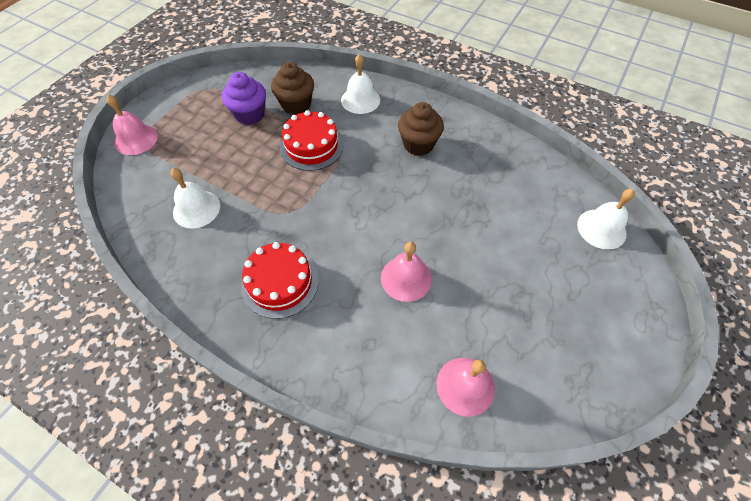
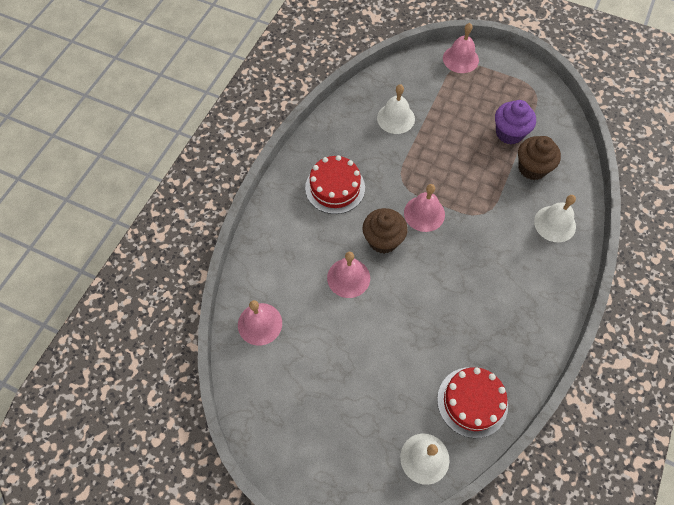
camera: 85 degrees right, 5 degrees up
red cake [280,110,343,171] -> red cake moved to [437,367,508,438]
brown cupcake [398,102,444,156] -> brown cupcake moved to [363,208,408,254]
none -> pink bell [404,184,445,232]

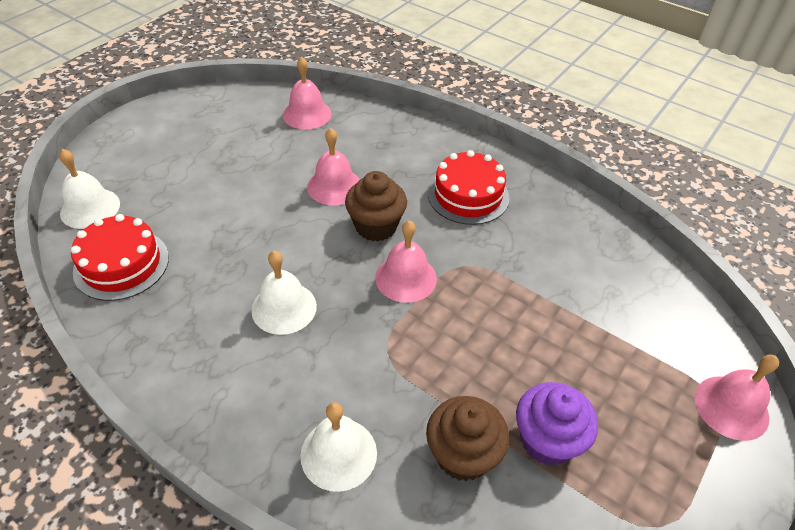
camera: 100 degrees right, 15 degrees down
white bell [377,84,415,134] -> white bell moved to [251,251,317,335]

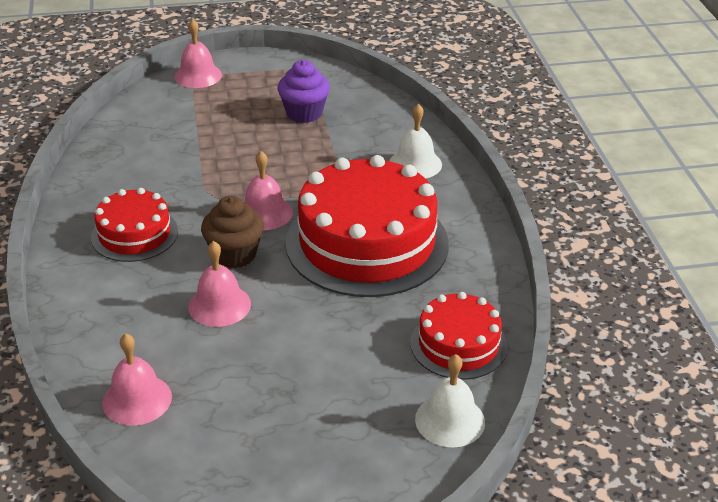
camera: 135 degrees left, 10 degrees down
white bell [251,251,317,335] -> red cake [285,155,449,297]
brown cupcake [426,396,509,481] -> none

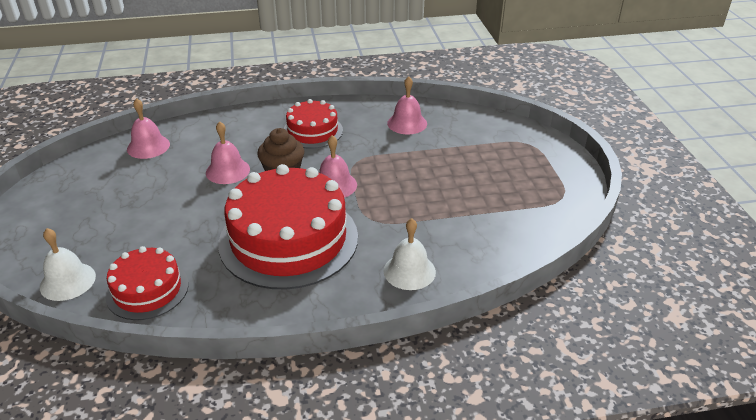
camera: 90 degrees right, 0 degrees up
pink bell [174,19,222,88] -> pink bell moved to [387,76,427,134]
purple cupcake [277,60,330,123] -> none

